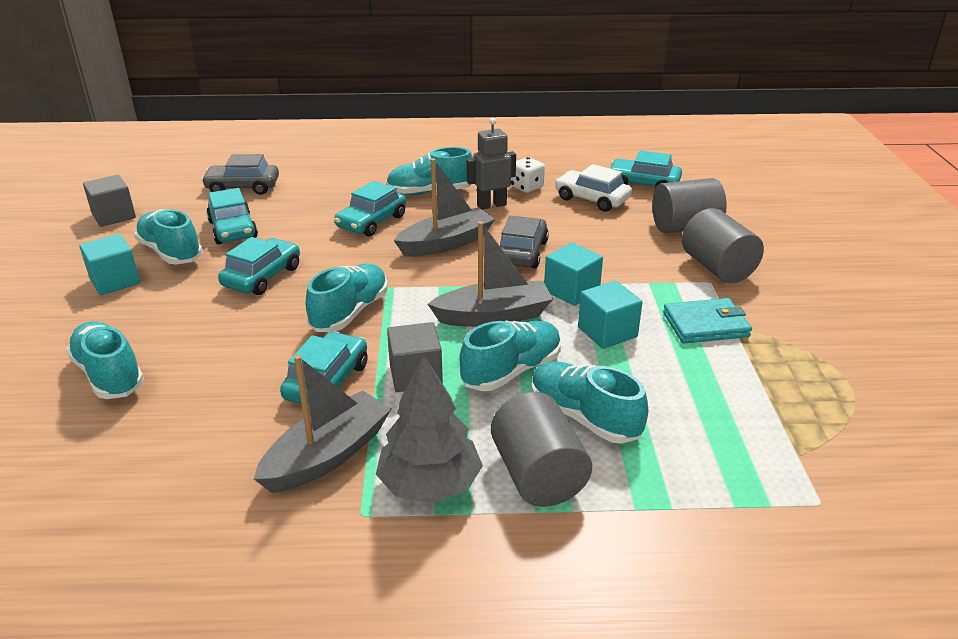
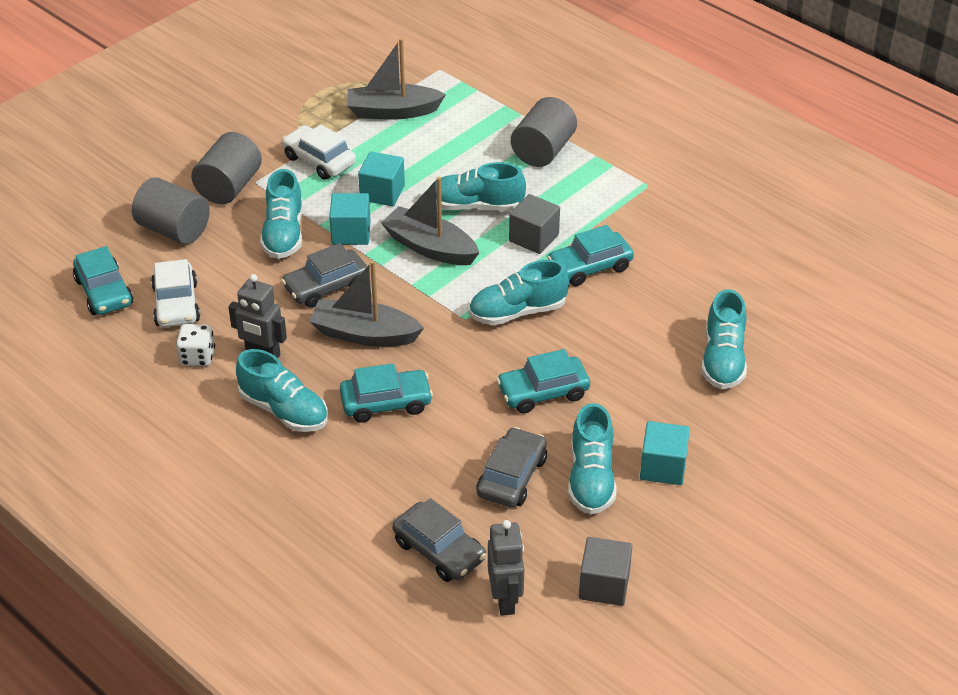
camera: 135 degrees left, 10 degrees up
turquoise car [206,188,258,244] -> grey car [476,427,547,507]
grey boat [254,355,391,493] -> grey boat moved to [347,38,446,120]
grey tree [376,356,483,504] -> none
turquoise shoe [531,361,648,444] -> turquoise shoe moved to [260,169,303,259]
turquoise wallet [663,298,752,344] -> white car [282,125,356,180]
none -> grey robot [488,520,524,616]

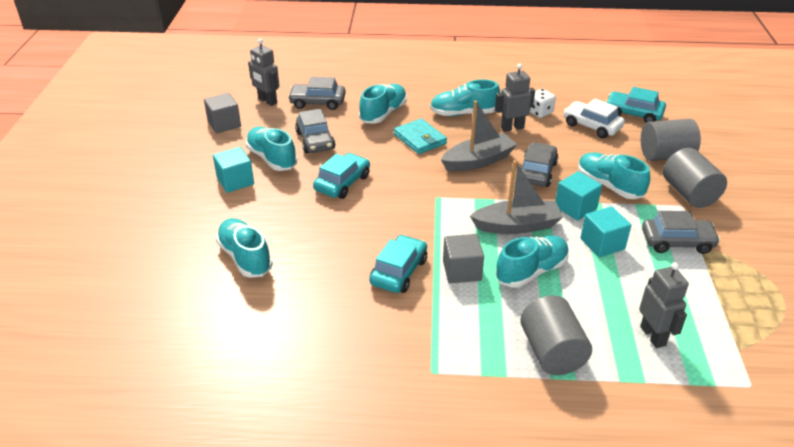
camera: 140 degrees right, 5 degrees down
white car [282,125,356,180] -> grey car [642,211,720,254]
turquoise car [340,363,433,423] -> turquoise wallet [394,118,447,154]
grey boat [347,38,446,120] -> none
turquoise shoe [469,260,569,325] -> turquoise shoe moved to [359,84,407,124]
none -> grey robot [639,262,689,348]

